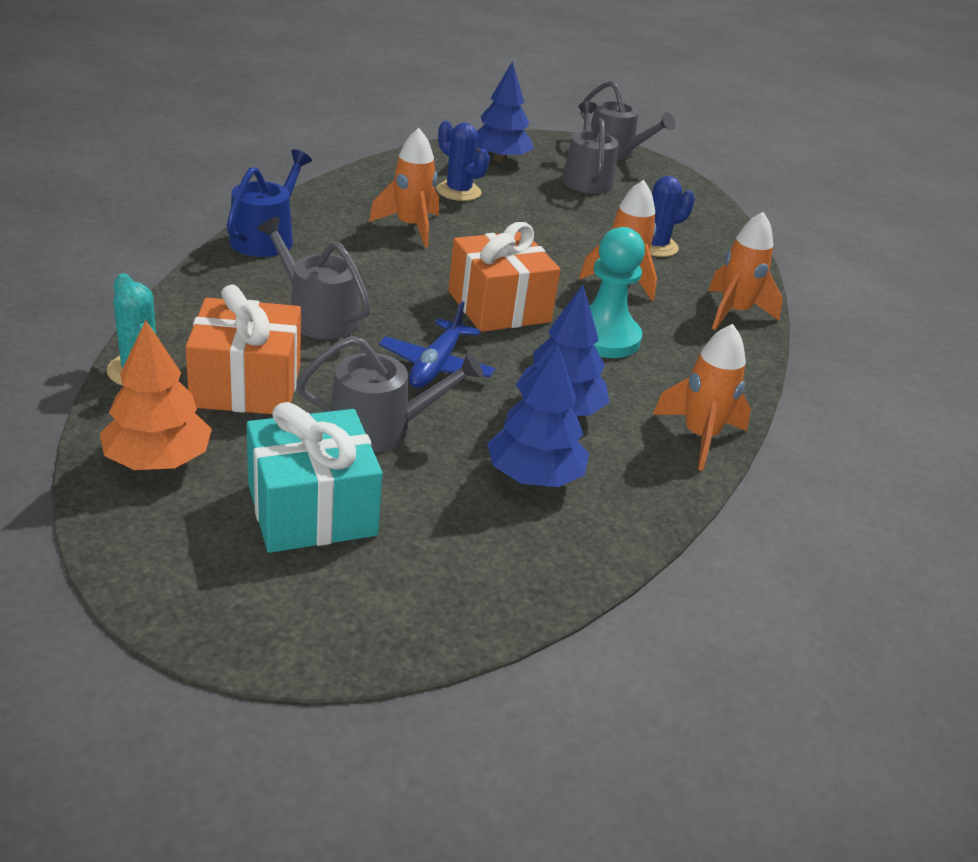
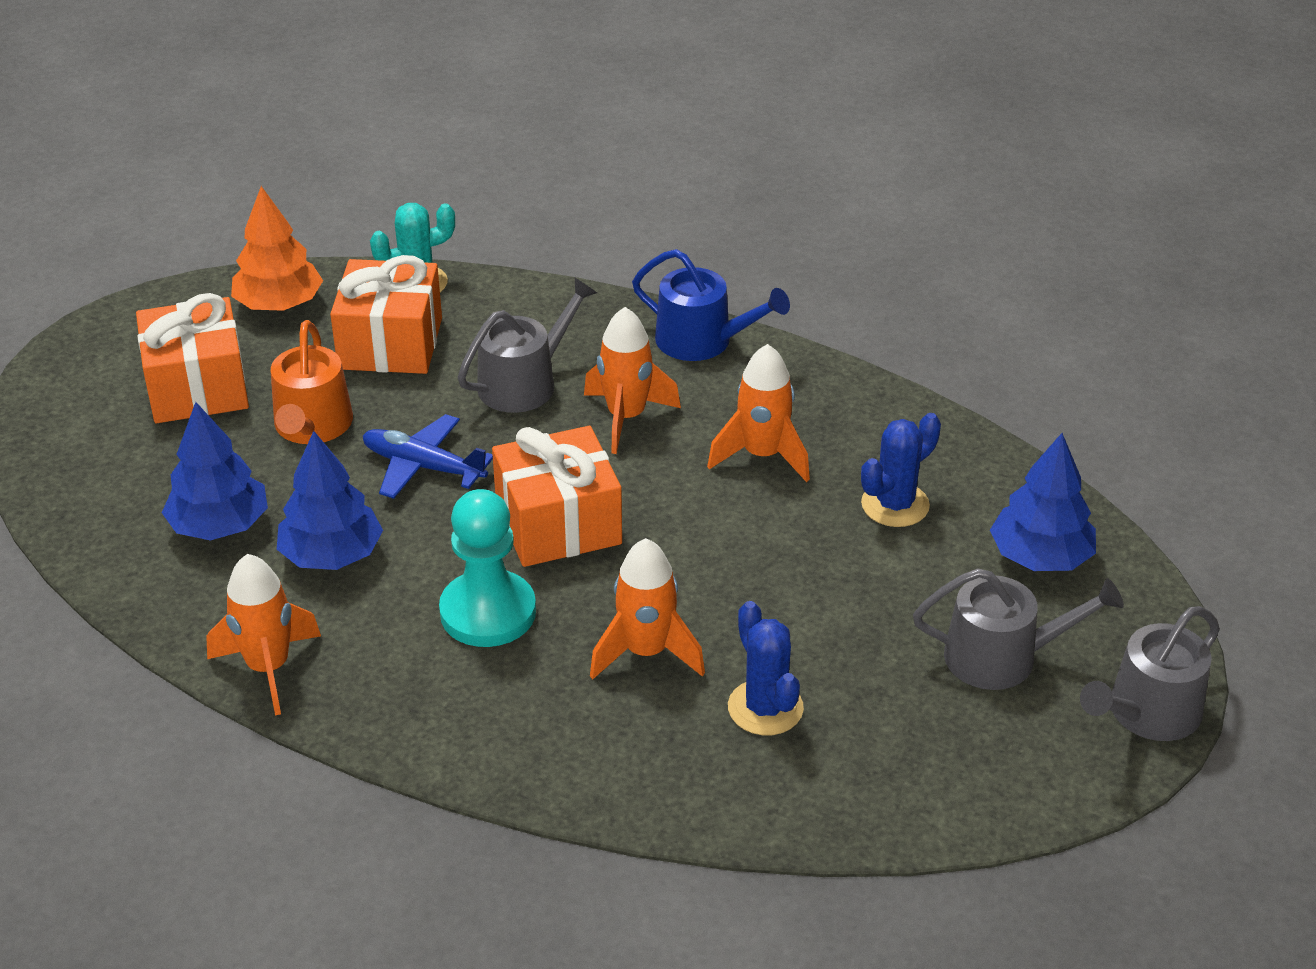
camera: 100 degrees right, 5 degrees up
turquoise gift [247,402,383,553] -> orange gift [136,293,249,423]
grey watering can [296,336,483,452] -> orange watering can [271,320,353,444]
orange rocket [708,212,783,330] -> orange rocket moved to [584,307,681,454]

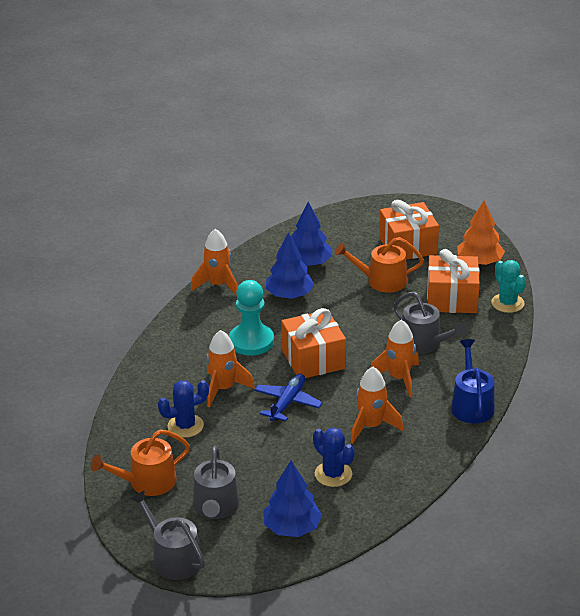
camera: 90 degrees right, 5 degrees down
blue plane [363,414,493,499] -> blue plane moved to [254,374,323,421]
blue watering can [632,249,790,361] -> blue watering can turned 150 degrees clockwise [451,339,495,424]
none -> orange watering can [91,429,190,496]

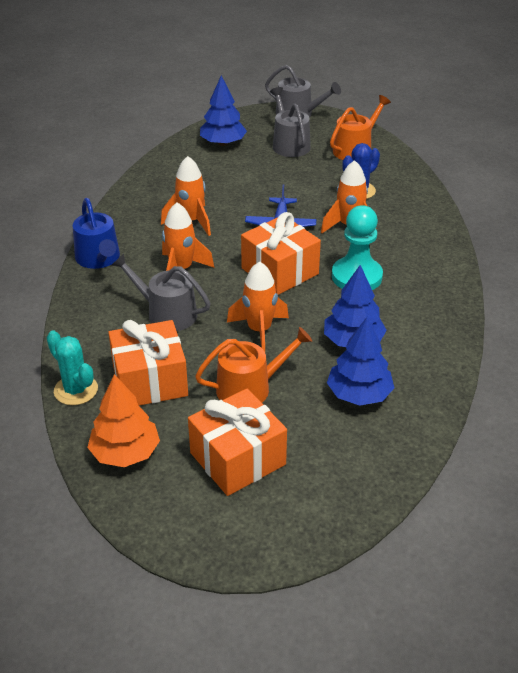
camera: 160 degrees right, 5 degrees up
orange rocket [191,229,238,296] -> orange rocket moved to [227,261,289,351]
blue cactus [313,427,355,487] -> none

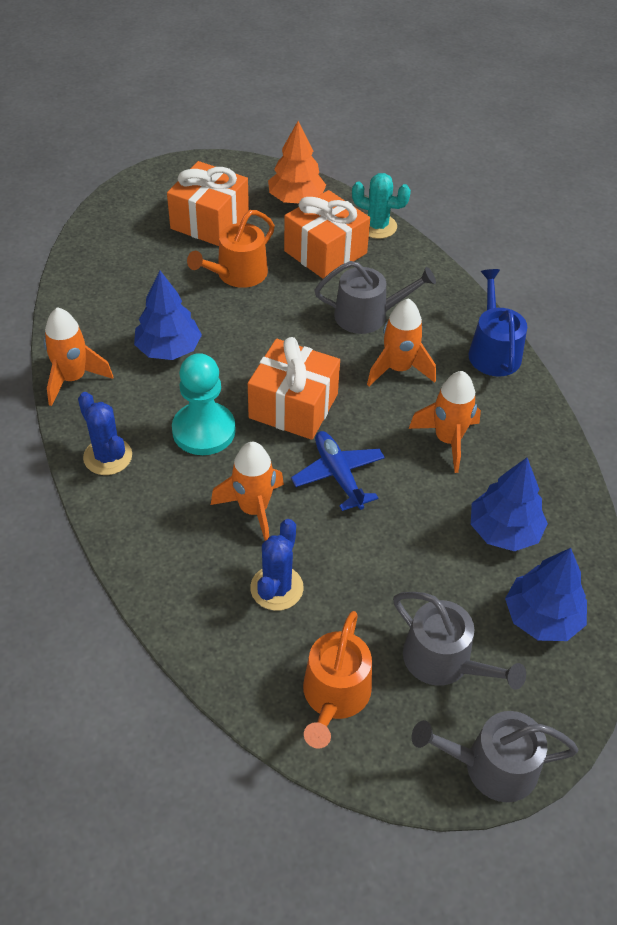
camera: 150 degrees right, 10 degrees up
blue watering can [73,198,120,269] -> blue watering can turned 45 degrees clockwise [469,269,527,376]
orange rocket [227,261,289,351] -> orange rocket moved to [44,307,113,406]
blue tree [327,317,394,406] -> blue tree moved to [471,458,548,551]
none -> blue cactus [78,392,132,475]

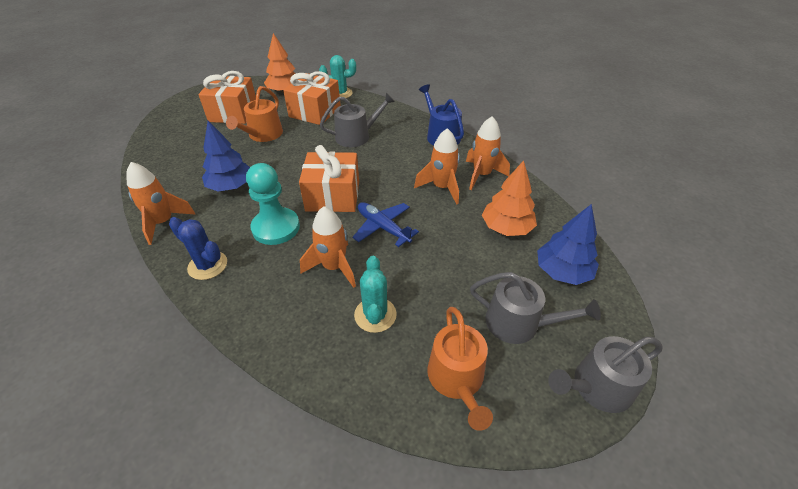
camera: 20 degrees left, 5 degrees down
blue cactus [250,519,304,611] -> turquoise cactus [354,256,397,333]
orange rocket [367,298,436,386] -> orange rocket moved to [466,116,510,190]
blue tree [471,458,548,551] -> orange tree [482,160,537,236]

